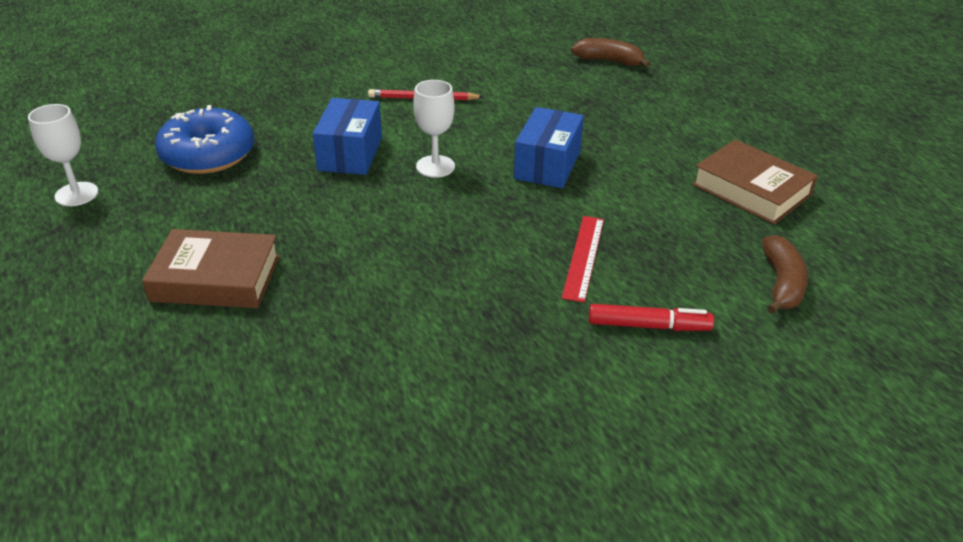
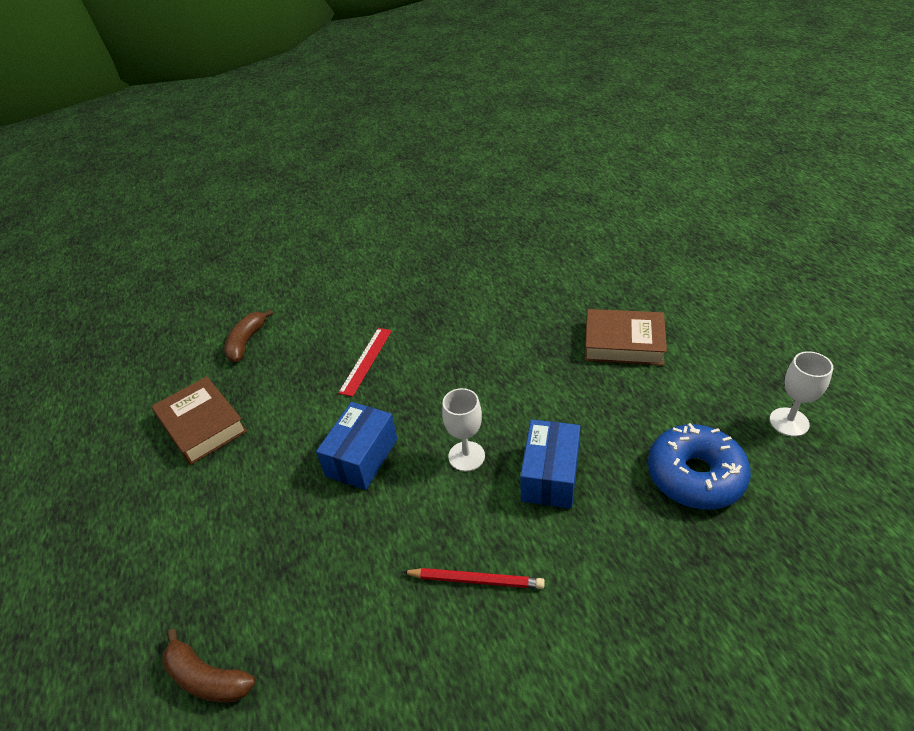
camera: 170 degrees left, 5 degrees up
red marker [589,304,714,331] -> none

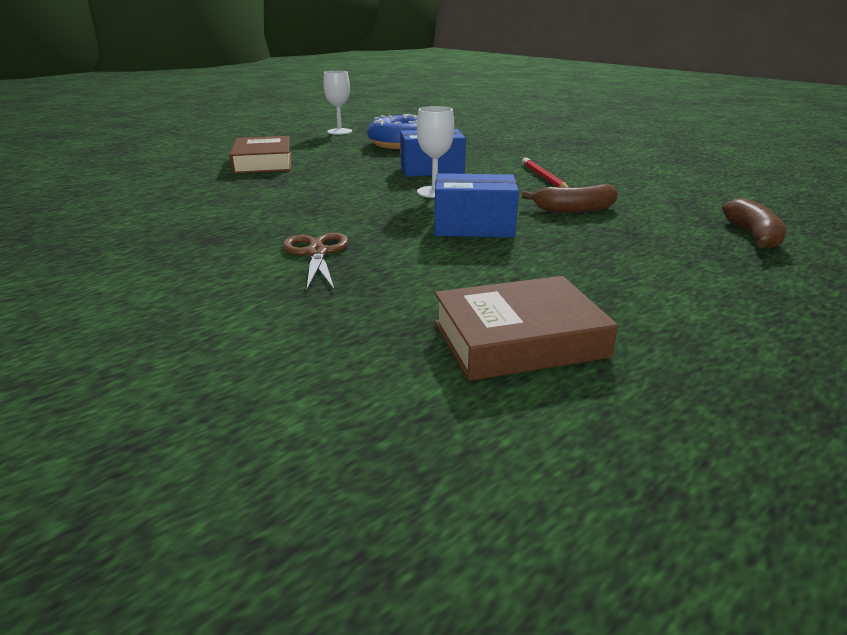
camera: 115 degrees left, 15 degrees down
brown book [152,376,247,465] -> brown book turned 45 degrees clockwise [434,276,618,381]
brown banana [224,309,273,362] -> brown banana moved to [522,184,618,213]
red ruler [338,328,392,397] -> brown scissors [283,233,349,291]

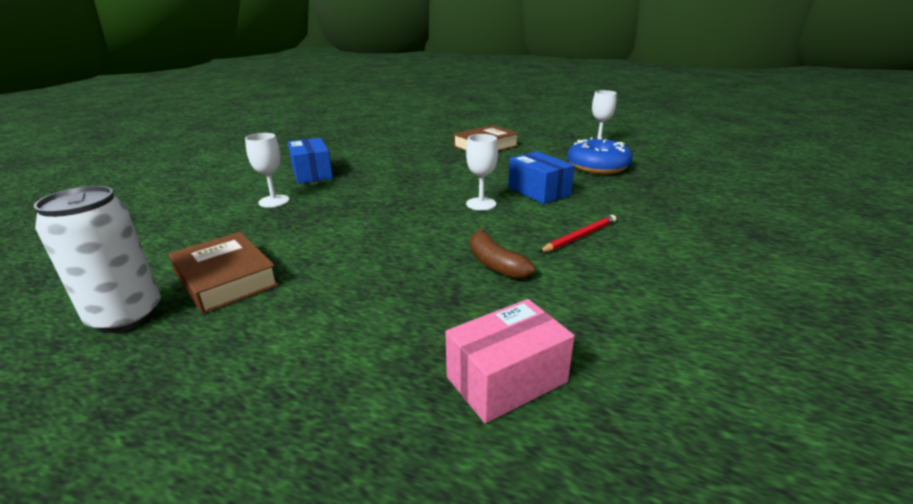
camera: 65 degrees right, 0 degrees up
brown scissors [283,233,349,291] -> none
blue box [435,173,519,237] -> blue box moved to [288,138,333,184]
brown banana [722,198,787,249] -> pink box [445,299,575,424]
none -> white can [34,186,161,333]
none -> white goblet [245,133,290,208]

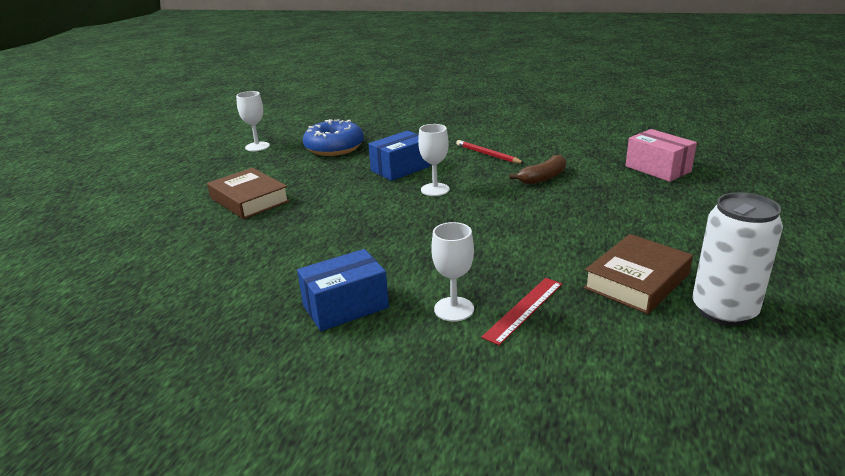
camera: 95 degrees left, 0 degrees up
none -> red ruler [481,278,562,345]

